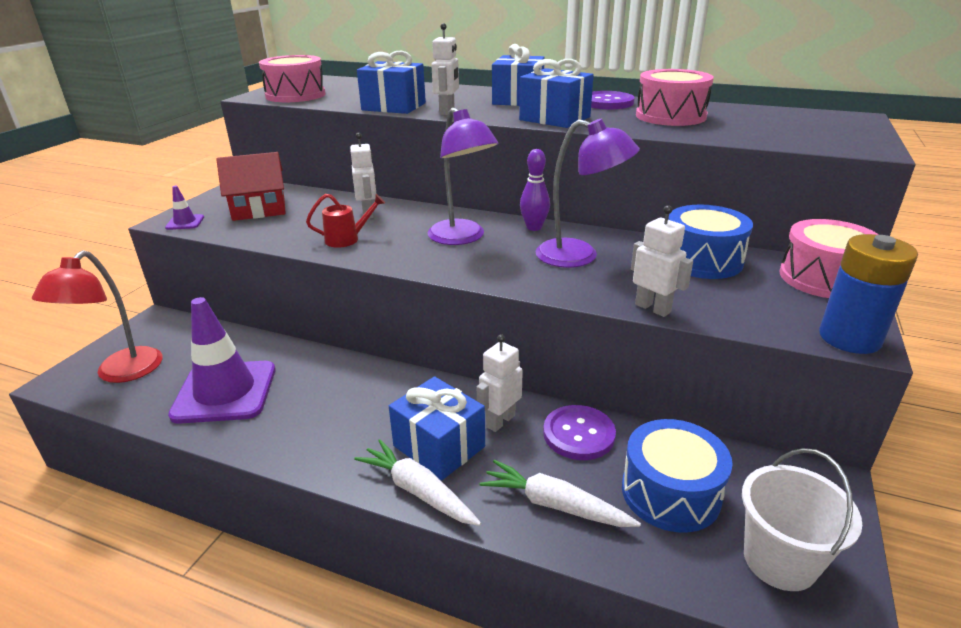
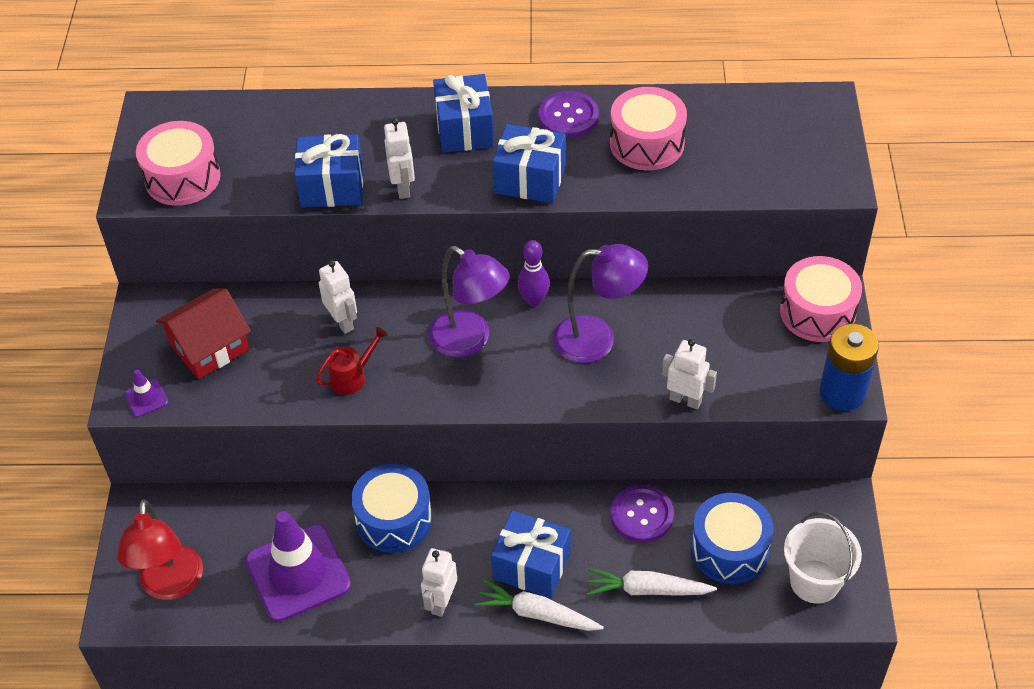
camera: 20 degrees left, 20 degrees up
white robot [477,334,523,432] -> white robot moved to [421,548,457,617]
blue drum [668,205,753,279] -> blue drum moved to [351,464,432,553]

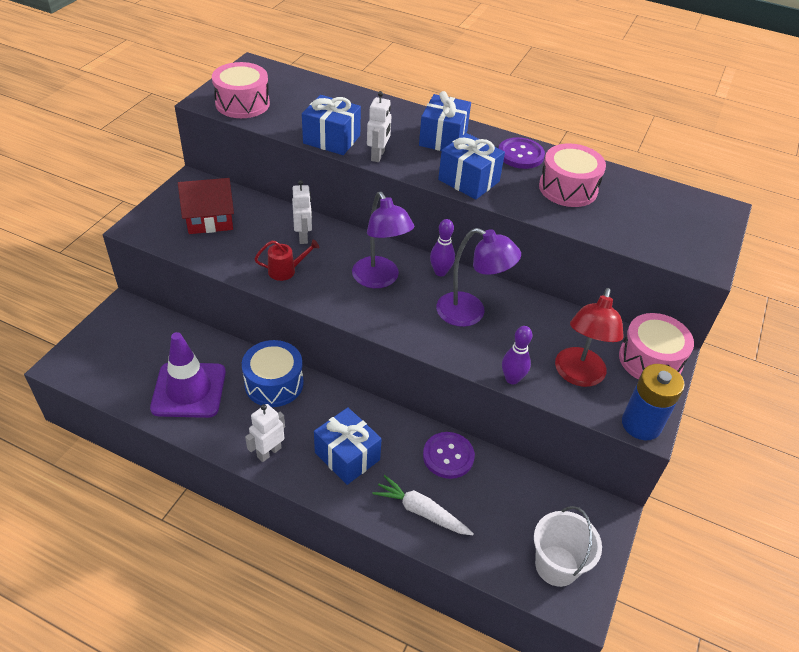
camera: 20 degrees right, 5 degrees down
red lamp [117,499,203,600] -> red lamp moved to [555,288,624,387]
purple traffic cone [124,370,168,417] -> none
white carrot [475,580,604,631] -> none
white robot [662,339,717,409] -> purple bowling pin [502,326,532,384]
blue drum [691,493,773,584] -> none

